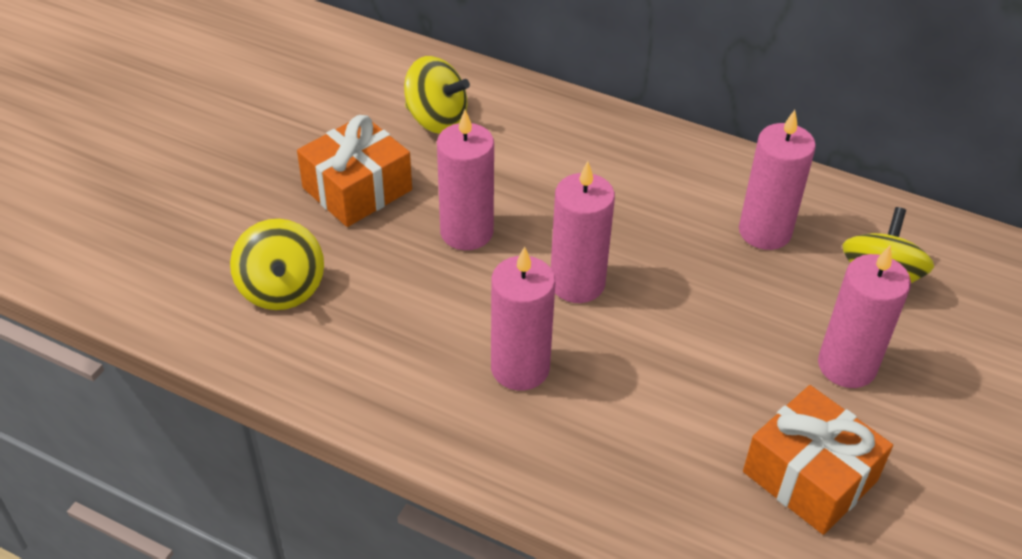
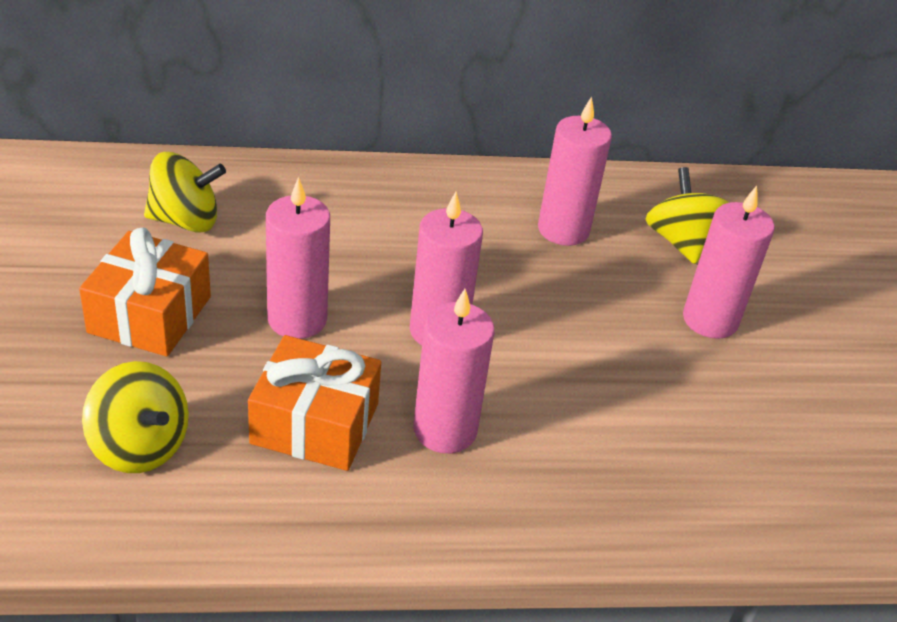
camera: 35 degrees left, 5 degrees down
orange gift [743,385,893,535] -> orange gift moved to [248,335,381,471]

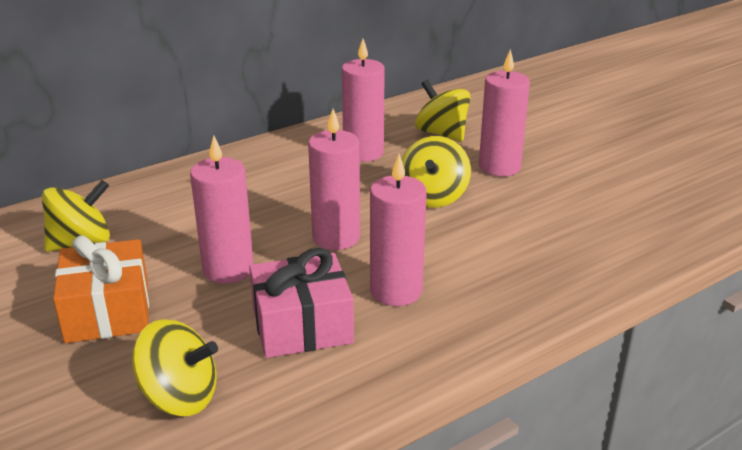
camera: 25 degrees left, 10 degrees down
orange gift [248,335,381,471] -> pink gift [249,248,354,358]
none -> yellow spinning top [401,136,471,208]

